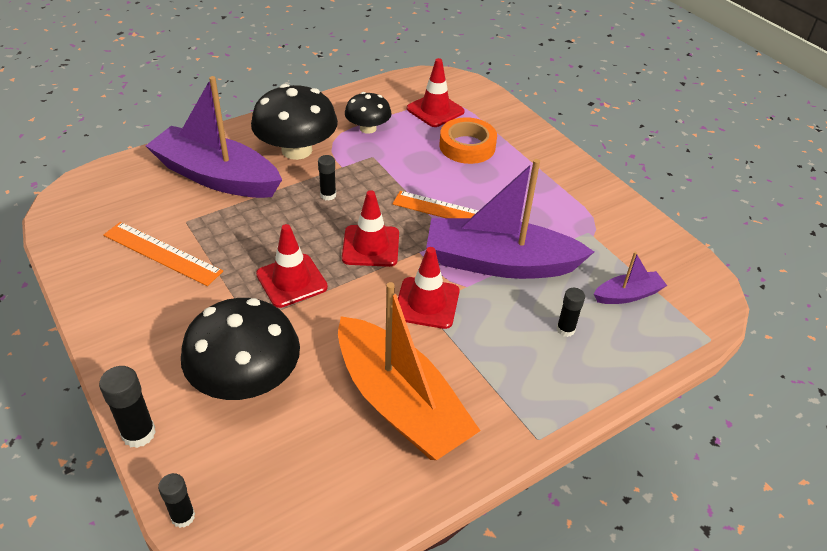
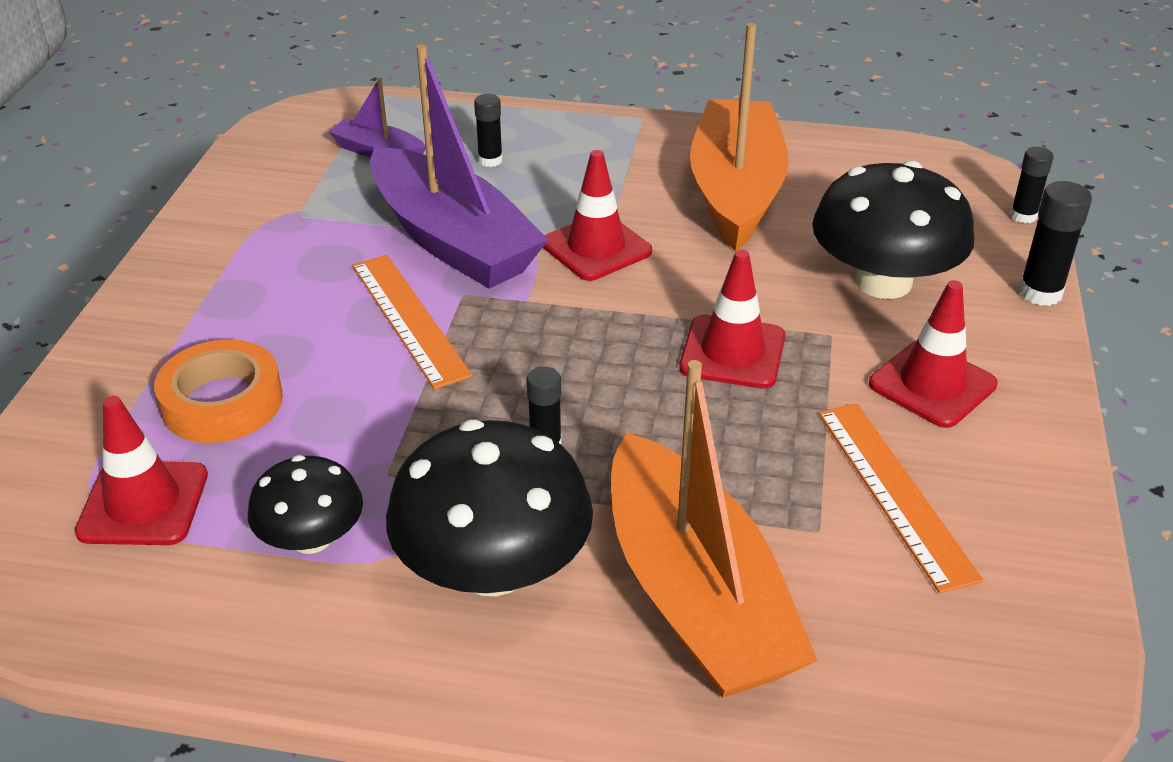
camera: 135 degrees left, 5 degrees down
purple boat [146,76,282,198] -> orange boat [611,360,818,698]
red traffic cone [342,190,399,267] -> red traffic cone moved to [869,280,998,428]

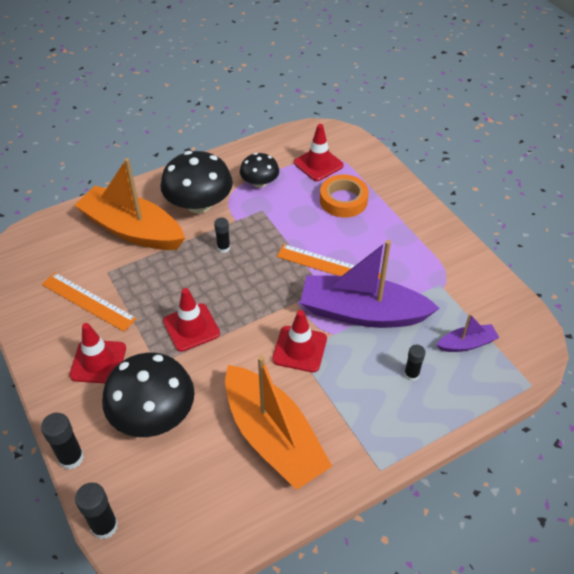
camera: 140 degrees right, 10 degrees up
black glue stick [1010,147,1054,223] -> black glue stick [75,483,118,539], size x1.51

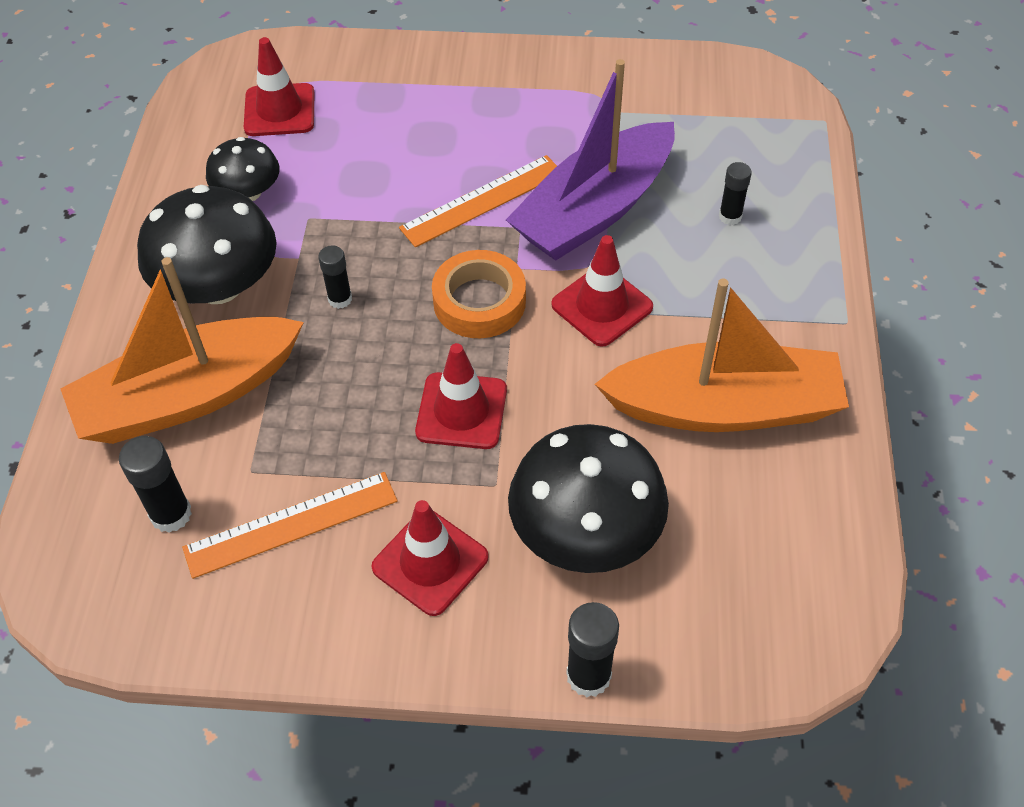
camera: 55 degrees left, 5 degrees up
black glue stick [75,483,118,539] -> black glue stick moved to [119,436,192,533]
orange tape [320,174,369,218] -> orange tape moved to [432,250,526,338]
purple boat [437,314,499,352] -> none

